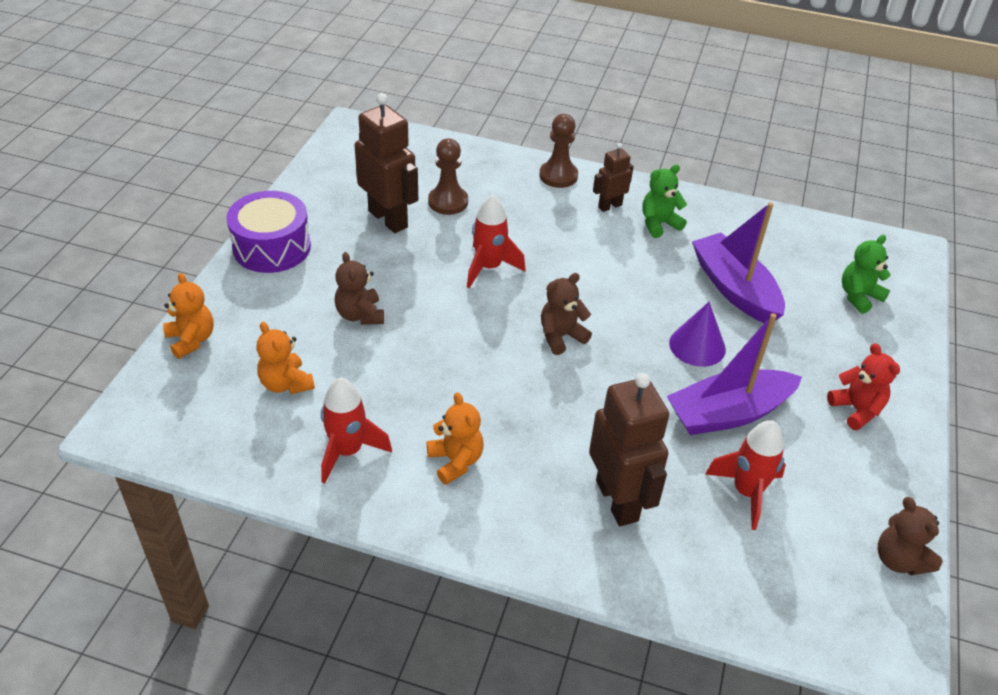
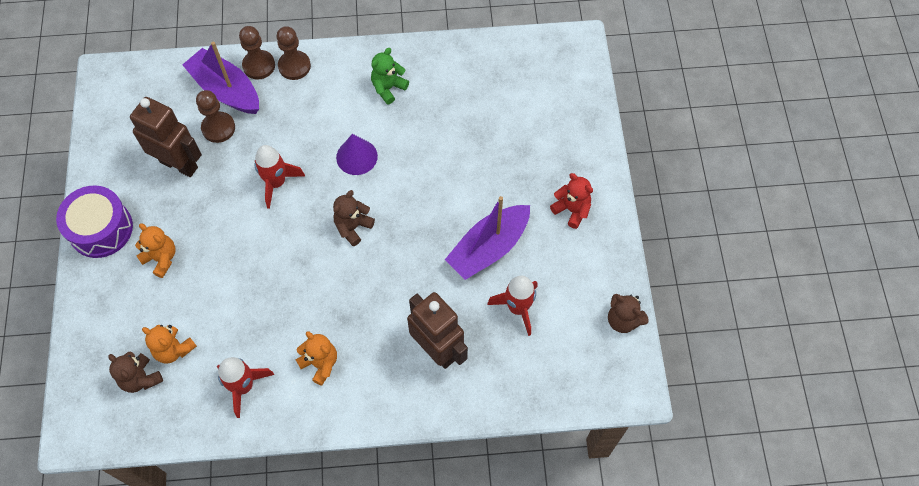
camera: 20 degrees left, 20 degrees up
orange teddy bear [163,273,214,359] -> orange teddy bear moved to [135,224,176,278]
brown teddy bear [335,252,384,325] -> brown teddy bear moved to [108,351,163,393]
brown robot [593,143,634,212] -> none
purple cone [669,302,726,367] -> purple cone moved to [336,134,378,175]
purple boat [692,202,785,323] -> purple boat moved to [182,42,259,114]
green teddy bear [842,235,891,314] -> none
none -> brown pawn [239,26,275,80]

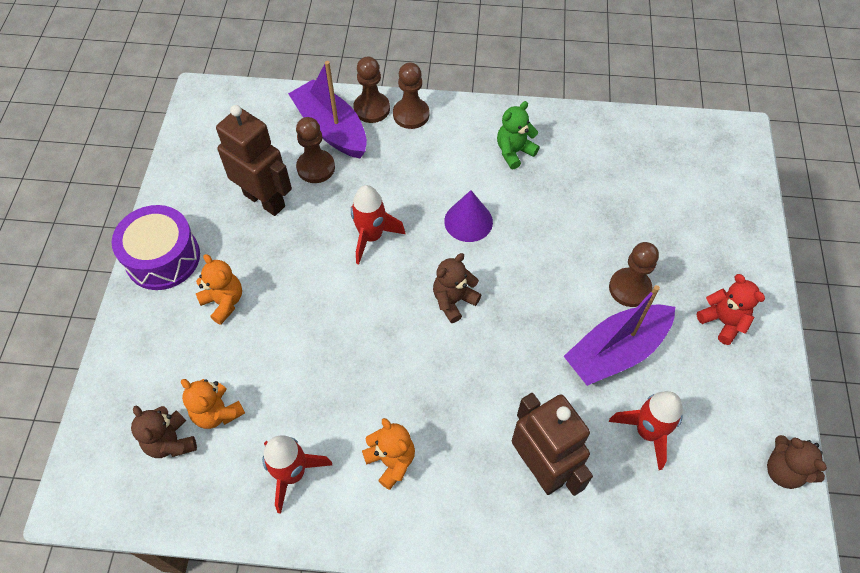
camera: 10 degrees right, 5 degrees down
none -> brown pawn [609,242,659,307]

